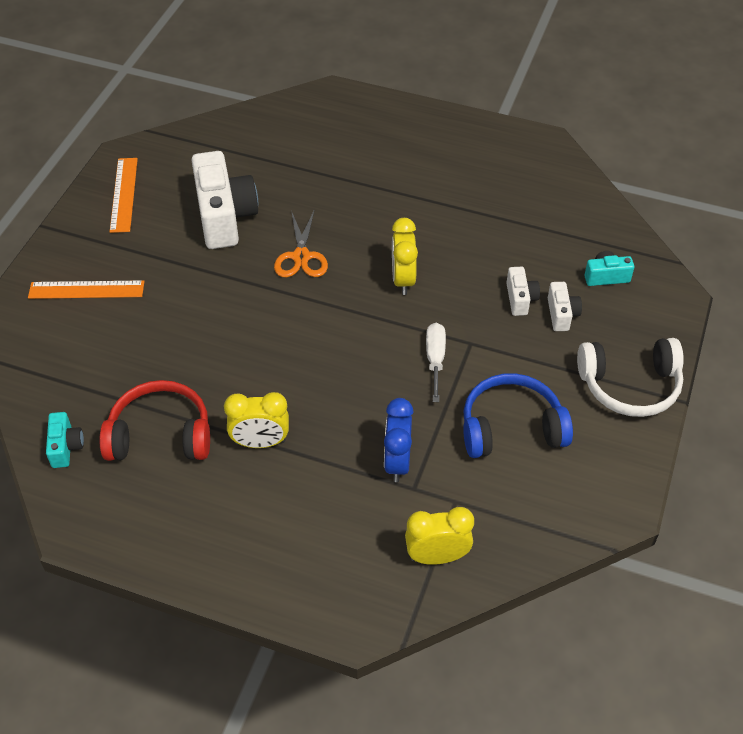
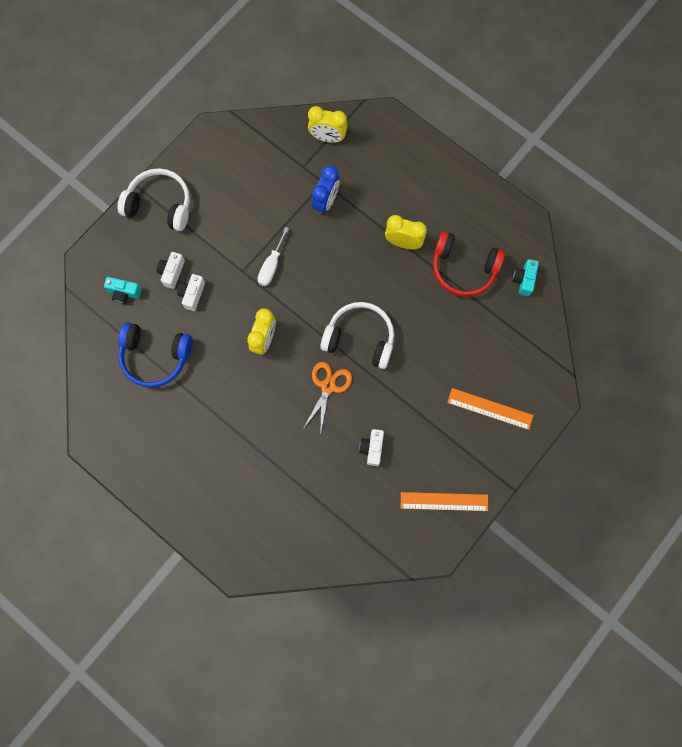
camera: 160 degrees left, 25 degrees up
orange ruler [110,158,138,233] -> orange ruler turned 75 degrees clockwise [401,492,488,511]
white camera [191,151,258,249] -> white camera [359,429,384,466], size x0.47
blue headphones [463,373,573,458] -> blue headphones moved to [118,322,192,388]
none -> white headphones [320,302,394,369]

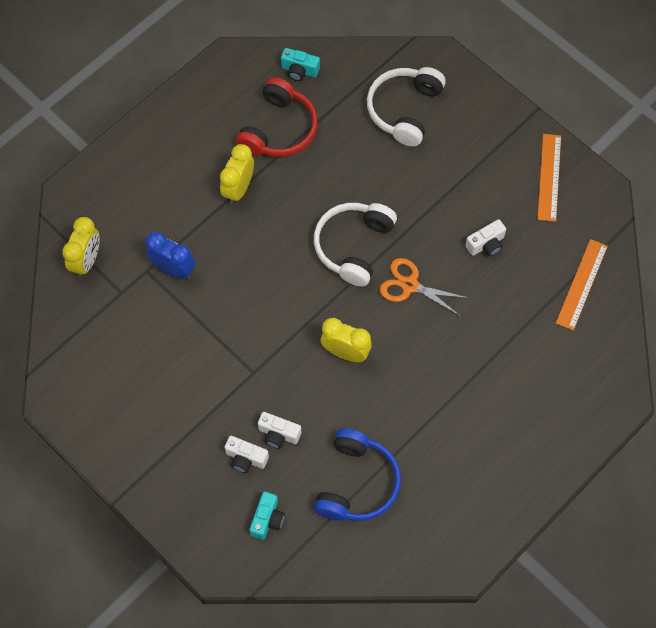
camera: 85 degrees left, 10 degrees down
white headphones [117,168,190,231] -> white headphones moved to [367,67,446,147]
white screwdriver [258,227,289,286] -> none
white camera [359,429,384,466] -> white camera turned 45 degrees counterclockwise [465,219,506,256]
orange ruler [447,388,533,430] -> orange ruler moved to [556,239,608,331]

